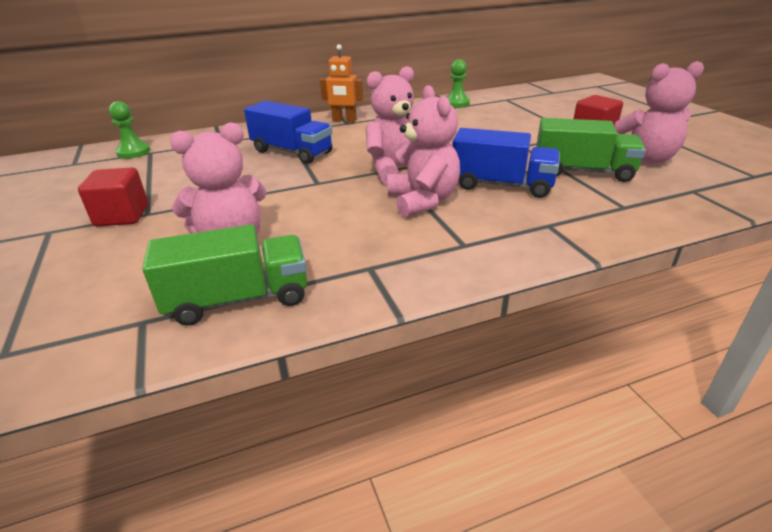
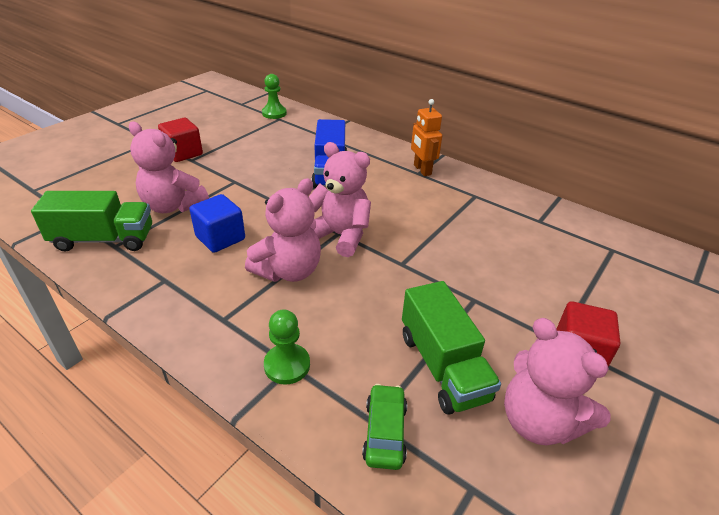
camera: 55 degrees right, 5 degrees up
green truck [142,224,307,326] -> green truck turned 45 degrees counterclockwise [31,191,152,251]
green pawn [447,59,470,108] -> green pawn moved to [264,309,310,385]
blue truck [452,128,560,198] -> none
none -> blue cube [189,194,245,253]
none -> green car [362,384,407,470]

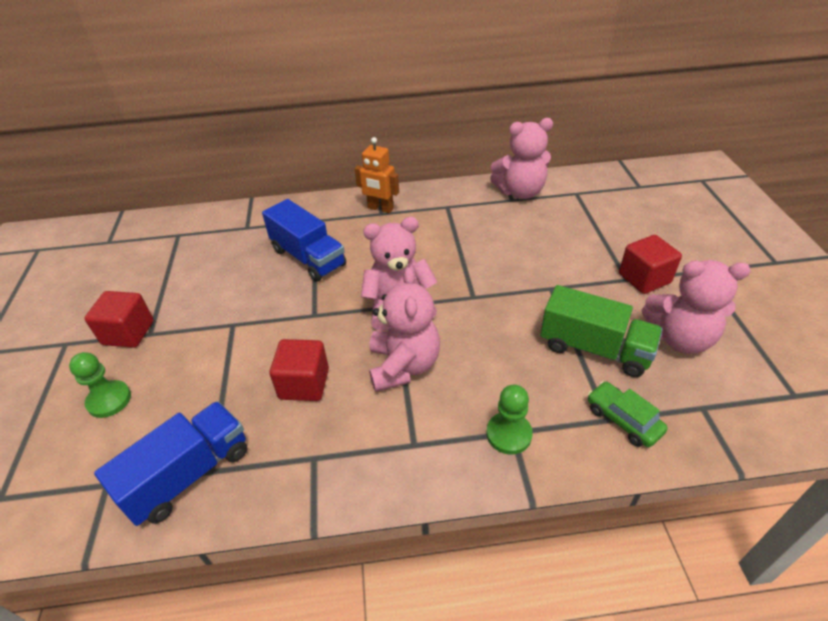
camera: 40 degrees left, 5 degrees up
green truck [31,191,152,251] -> blue truck [94,401,247,526]
pink teddy bear [129,122,209,213] -> pink teddy bear moved to [490,118,553,199]
blue cube [189,194,245,253] -> red cube [269,339,329,401]
green pawn [262,74,287,119] -> green pawn moved to [69,352,131,418]

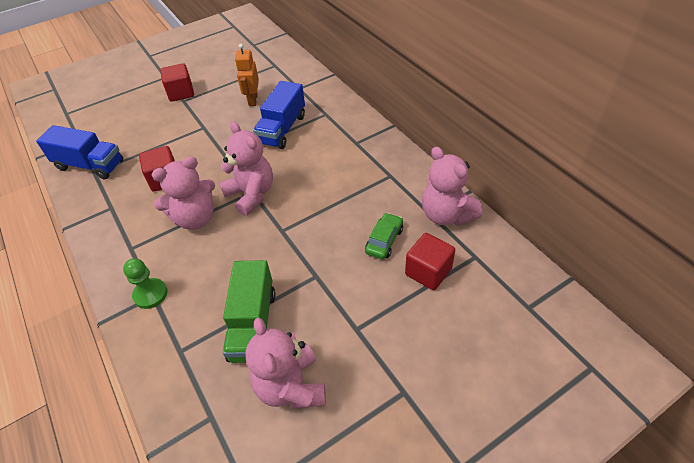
camera: 65 degrees right, 5 degrees up
green pawn [69,352,131,418] -> none
orange robot [355,137,399,213] -> orange robot moved to [235,44,259,106]
green car [588,381,668,447] -> green car moved to [365,213,403,259]
red cube [619,235,682,294] -> red cube moved to [405,233,455,290]

